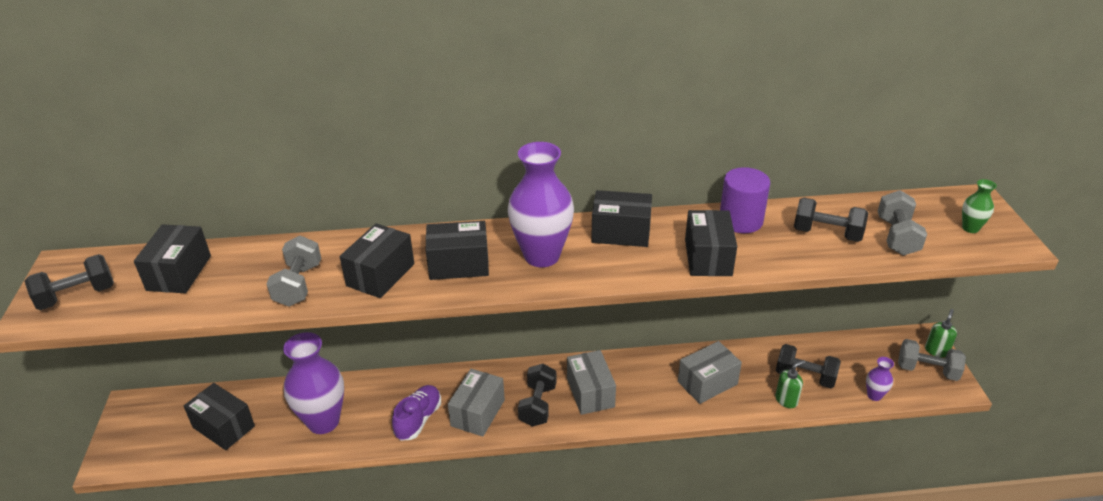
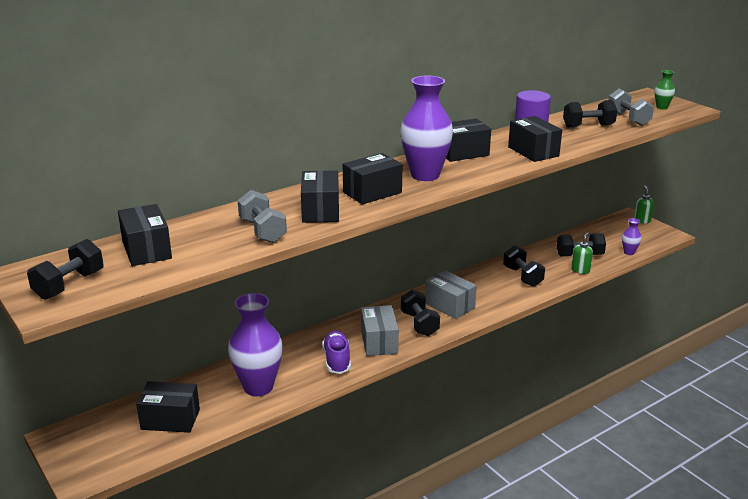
camera: 30 degrees left, 10 degrees down
grey box [678,341,742,404] -> black dumbbell [503,246,545,287]
grey dumbbell [898,339,966,381] -> none

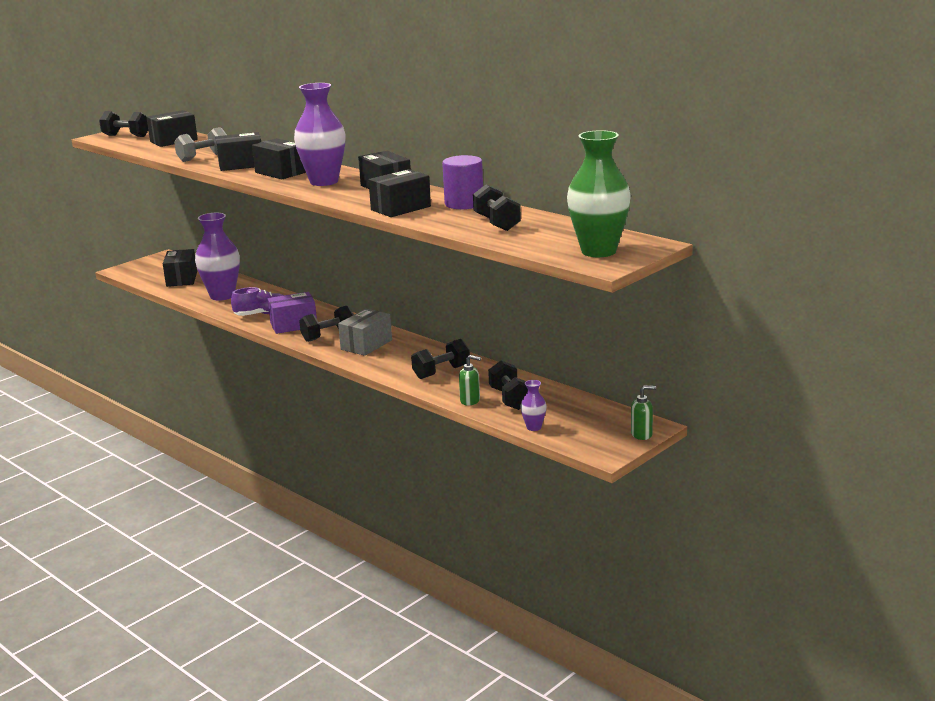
camera: 80 degrees right, 5 degrees down
grey box [361,305,399,356] -> purple box [268,292,317,334]
grey dumbbell [608,89,654,126] -> none
green vase [655,70,675,109] -> green vase [567,130,631,257], size x2.21

